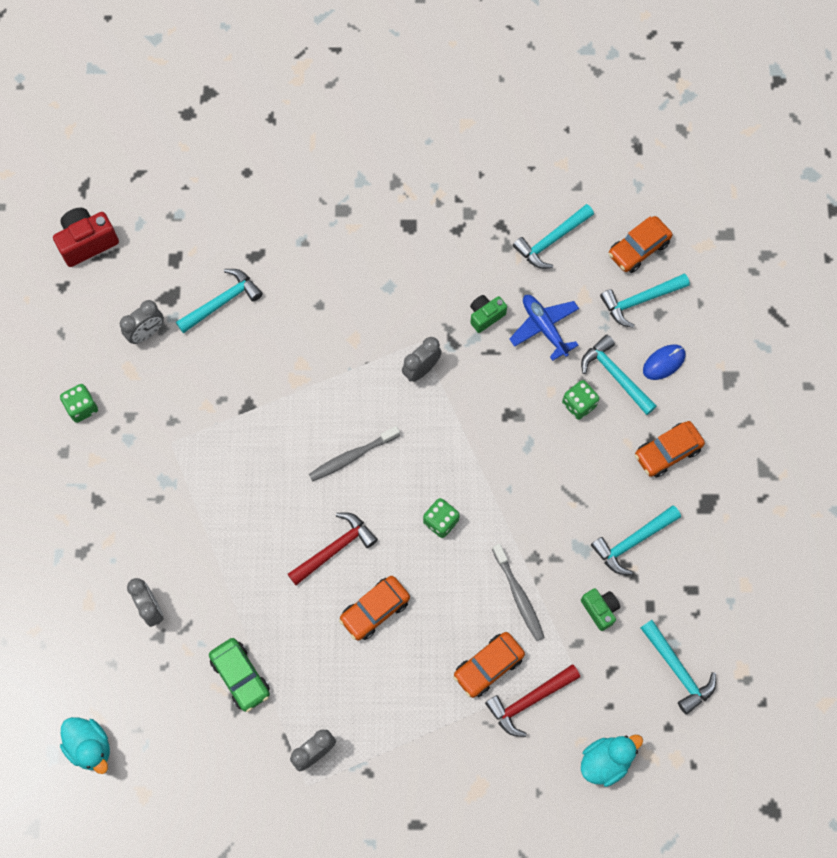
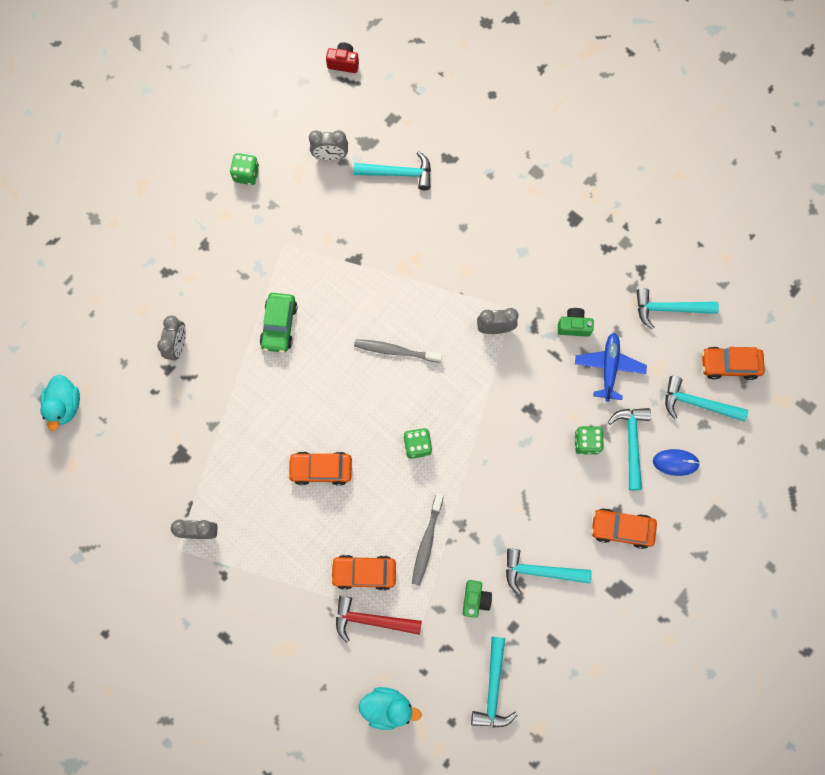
camera: 40 degrees right, 5 degrees up
red camera [53,208,119,267] -> red camera [326,42,359,73], size x0.62
green car [209,638,270,712] -> green car moved to [260,293,297,353]
red hammer [288,512,378,585] -> none

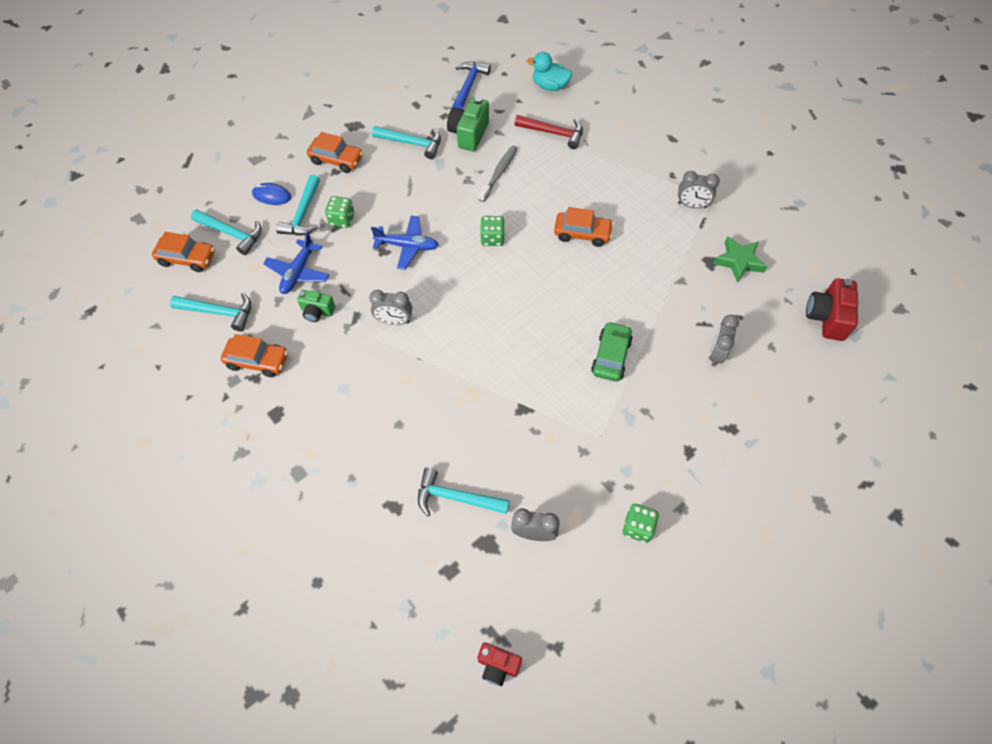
camera: 170 degrees left, 15 degrees down
turquoise duck [40,374,80,431] -> red camera [806,278,858,341]
orange car [330,555,396,590] -> orange car moved to [221,334,288,377]
grey toothbrush [354,339,442,363] -> none
green camera [462,580,492,618] -> green camera [447,97,489,151], size x1.60
turquoise hammer [471,637,518,728] -> blue hammer [452,62,491,109]
none -> blue plane [371,216,439,270]
none -> green star [713,236,768,283]

